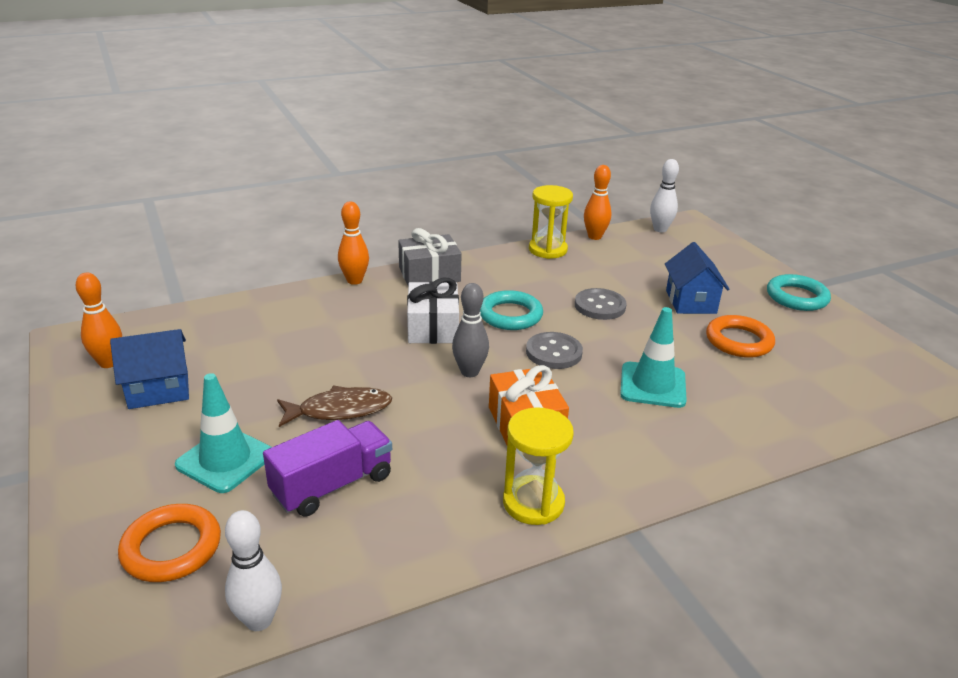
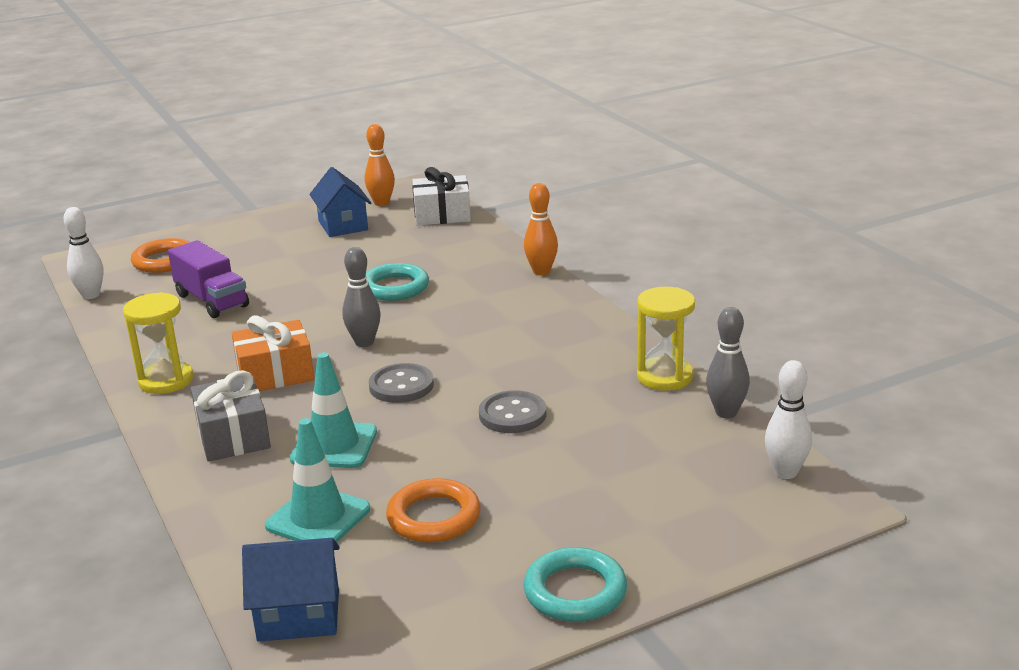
camera: 90 degrees right, 5 degrees down
turquoise traffic cone [175,373,272,493] -> turquoise traffic cone moved to [265,418,370,543]
brown fish [277,385,392,427] -> none
grey gift [398,228,462,285] -> grey gift moved to [191,370,271,462]
white gift [407,278,459,344] -> white gift moved to [412,167,471,226]
turquoise ring [480,290,543,330] -> turquoise ring moved to [366,263,429,301]
orange bowling pin [584,165,611,240] -> grey bowling pin [706,307,750,418]
blue house [665,242,730,314] -> blue house moved to [242,538,340,642]

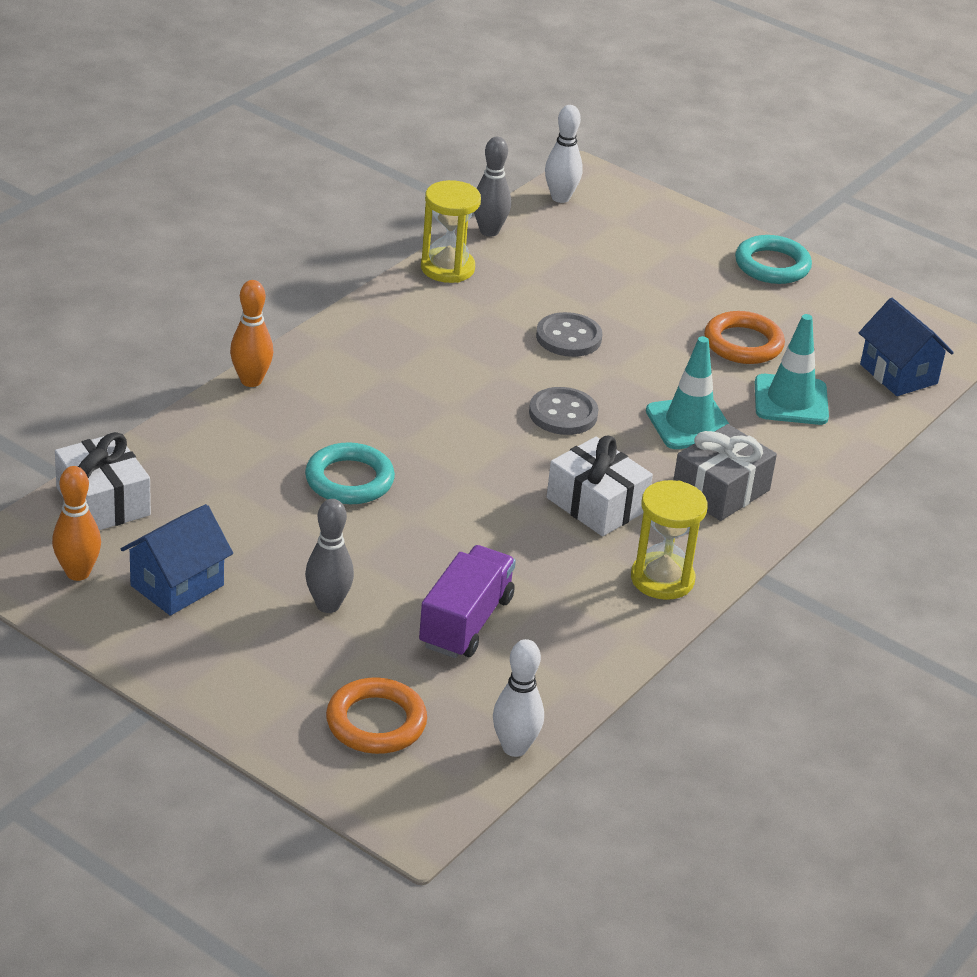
camera: 120 degrees left, 10 degrees up
orange gift [232,315,314,391] -> white gift [547,435,653,536]
grey bowling pin [342,247,381,347] -> grey bowling pin moved to [305,499,354,613]

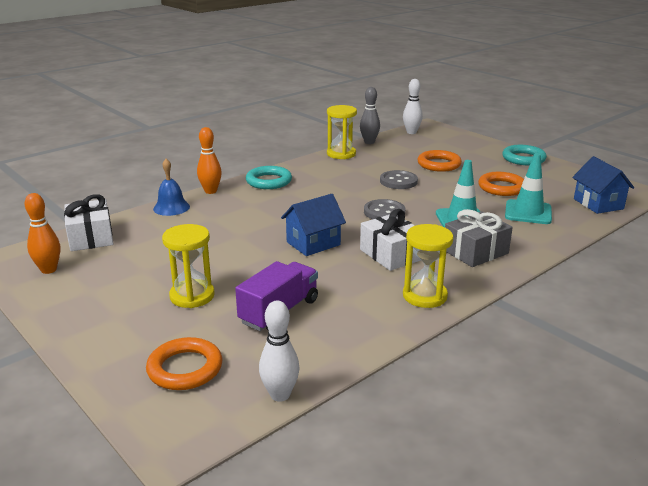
camera: 15 degrees right, 10 degrees down
blue house [121,504,233,616] -> blue house moved to [281,194,346,256]
turquoise ring [305,442,395,504] -> turquoise ring moved to [246,166,292,189]
grey bowling pin [305,499,354,613] -> yellow hourglass [162,224,215,308]
none -> blue bell [153,159,190,216]
none -> orange ring [417,150,462,172]

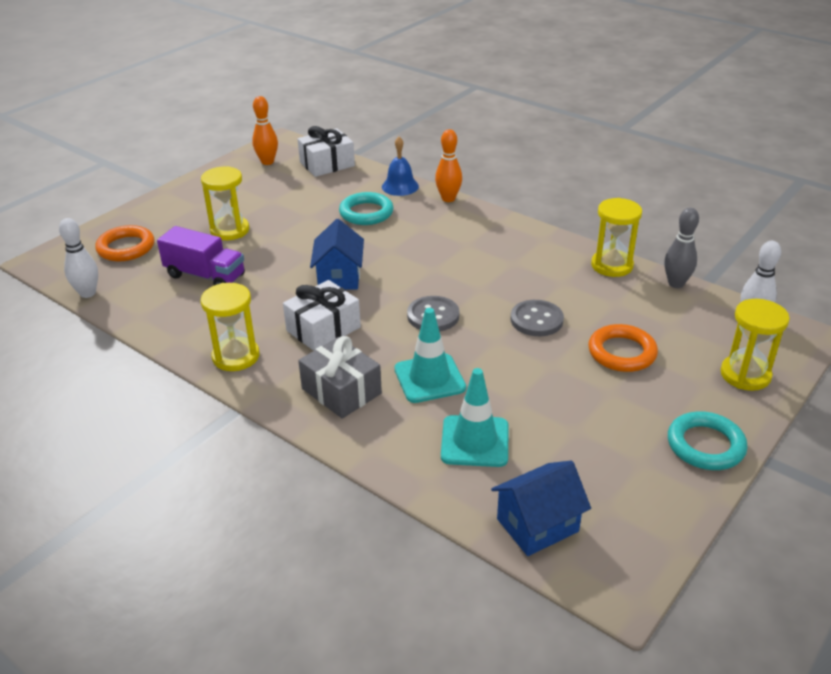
camera: 80 degrees right, 10 degrees up
turquoise ring [246,166,292,189] -> turquoise ring moved to [339,192,394,225]
blue house [281,194,346,256] -> blue house turned 45 degrees clockwise [310,219,364,290]
orange ring [478,172,524,196] -> none
none -> yellow hourglass [720,299,790,391]

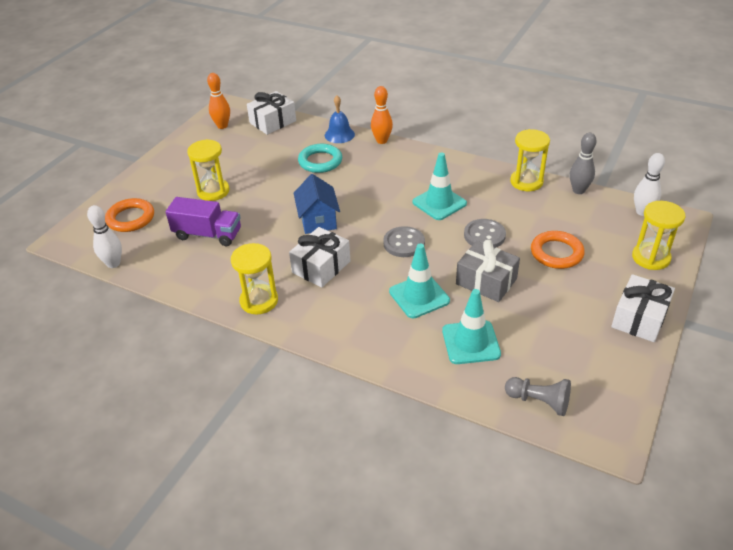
camera: 10 degrees left, 5 degrees up
grey gift [298,336,382,419] -> grey gift moved to [456,240,520,302]
blue house [491,460,591,556] -> grey pawn [505,377,571,416]
turquoise ring [668,411,748,470] -> white gift [611,274,675,342]
none -> turquoise traffic cone [412,152,467,220]

